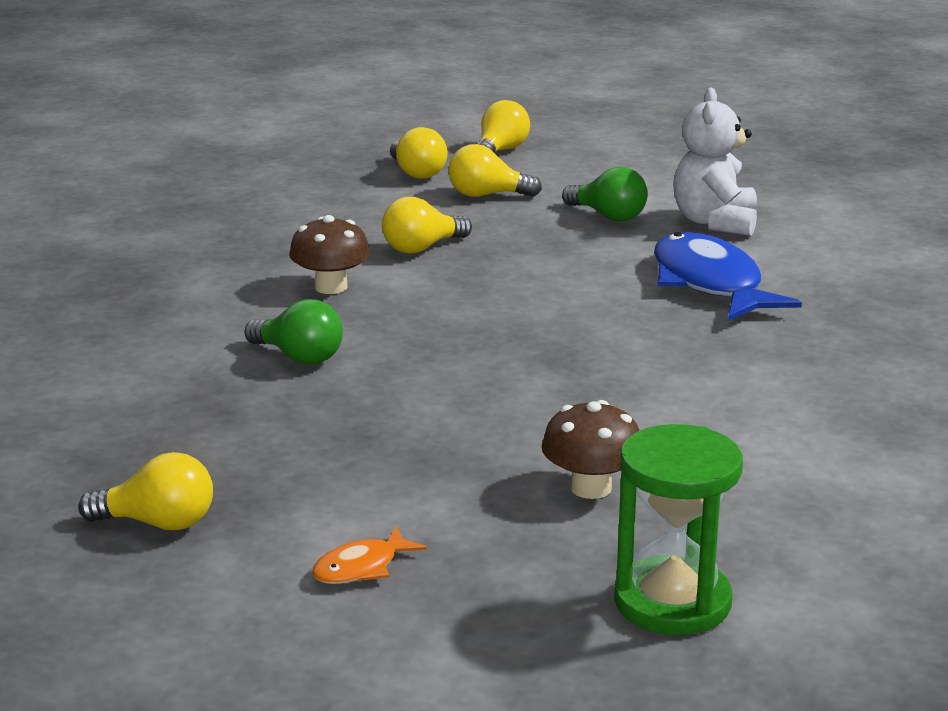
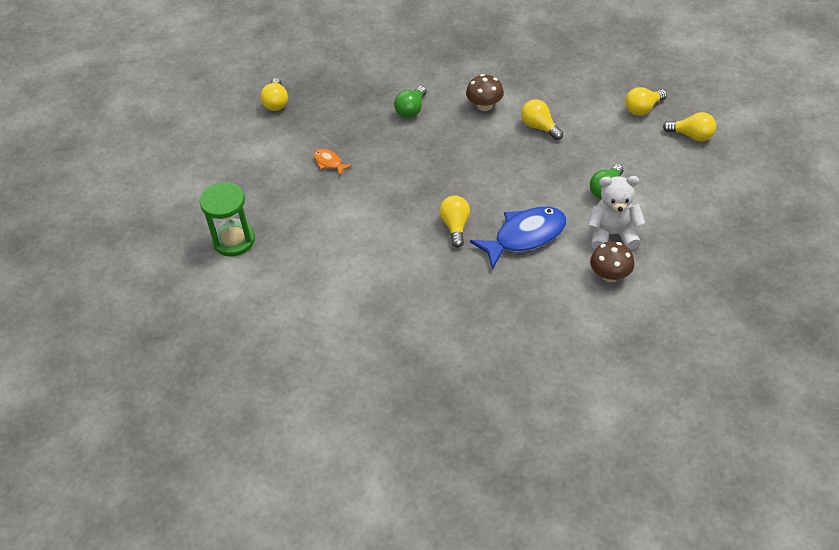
camera: 85 degrees right, 25 degrees up
orange fish [312,527,427,584] -> orange fish moved to [314,149,352,176]
yellow light bulb [448,144,542,197] -> yellow light bulb moved to [439,196,470,248]
brown mushroom [542,400,639,499] -> brown mushroom moved to [590,241,635,282]

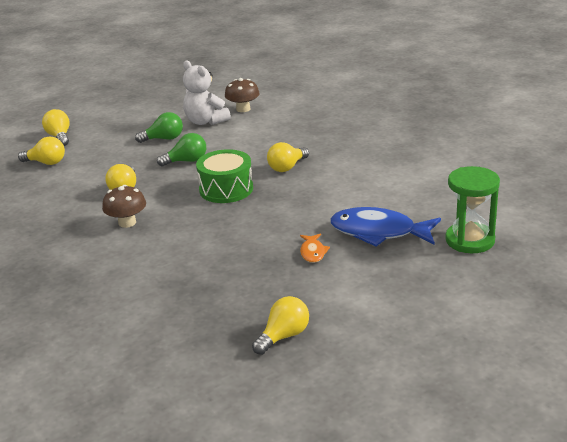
camera: 135 degrees left, 20 degrees down
green light bulb [394,86,427,118] -> green light bulb moved to [157,133,206,166]
blue fish [470,207,567,270] -> blue fish moved to [330,207,441,246]
none -> green drum [196,149,253,203]

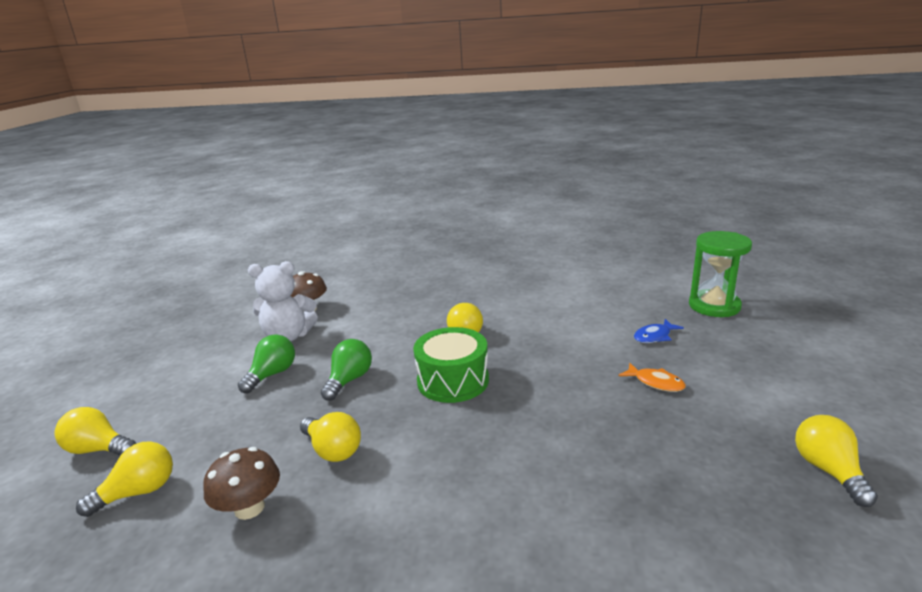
camera: 50 degrees left, 5 degrees down
brown mushroom [102,185,146,228] -> brown mushroom moved to [203,447,280,520]
blue fish [330,207,441,246] -> blue fish [634,319,684,343], size x0.46

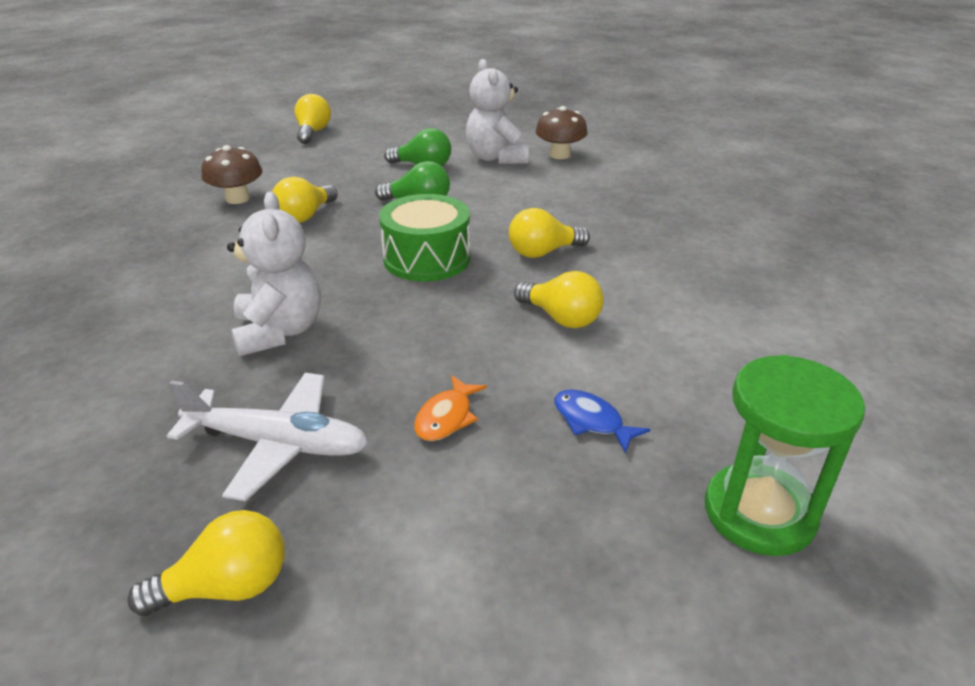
camera: 75 degrees right, 10 degrees up
yellow light bulb [76,441,173,517] -> yellow light bulb moved to [514,271,604,328]
none -> white plane [167,373,368,501]
none -> white teddy bear [227,191,321,356]

